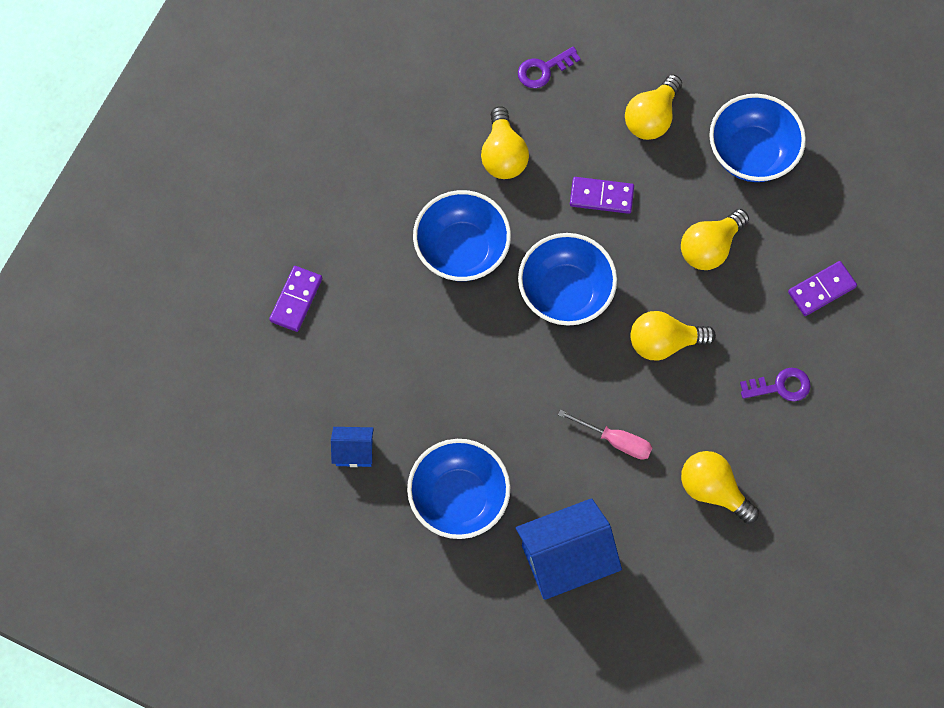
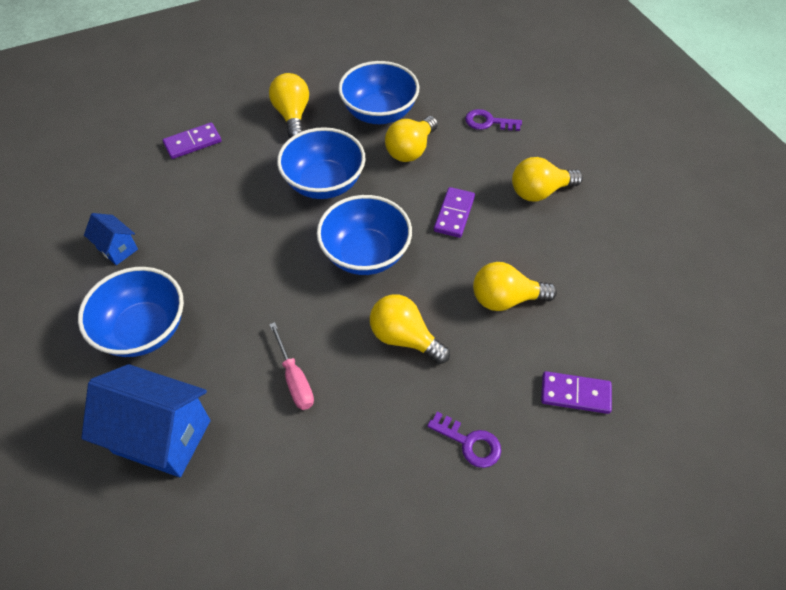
camera: 40 degrees right, 15 degrees down
purple domino [570,177,634,214] -> purple domino turned 60 degrees clockwise [434,187,475,238]
yellow light bulb [681,451,759,524] -> yellow light bulb moved to [269,73,309,138]
blue bowl [709,94,806,182] -> blue bowl moved to [338,61,419,124]

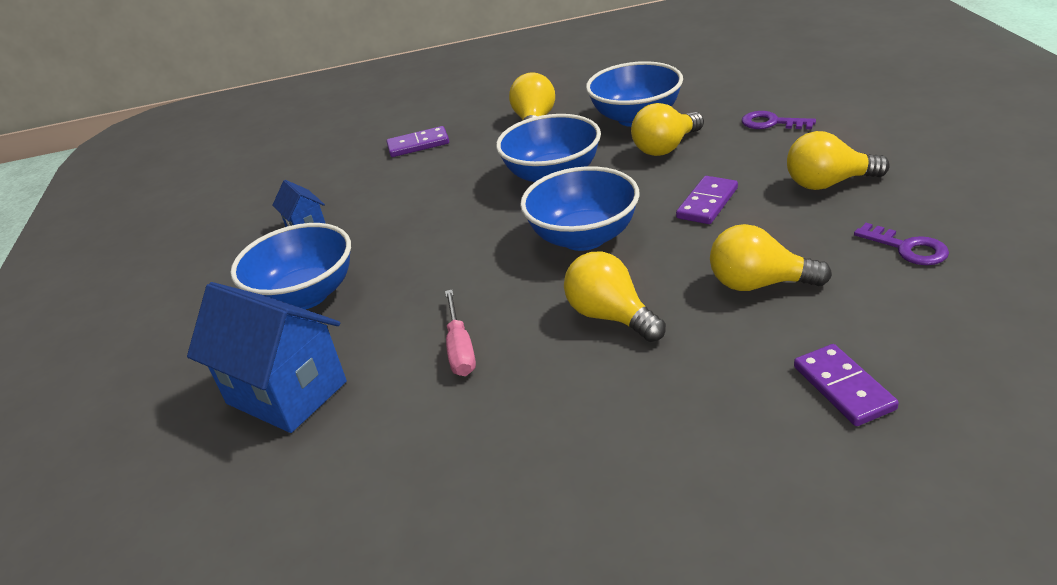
camera: 20 degrees right, 20 degrees down
purple key [427,411,501,468] -> purple key moved to [854,223,949,265]
purple domino [541,371,612,414] -> purple domino turned 45 degrees clockwise [794,344,899,426]

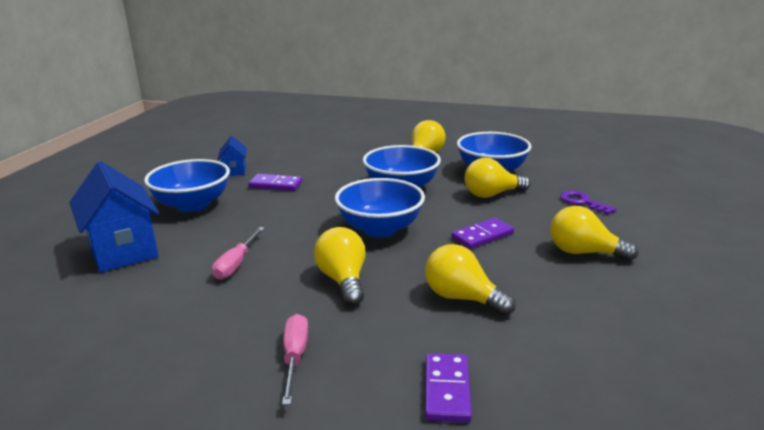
camera: 20 degrees right, 10 degrees down
purple domino [386,126,449,157] -> purple domino moved to [248,174,302,191]
purple key [854,223,949,265] -> none
none -> pink screwdriver [282,314,308,405]

